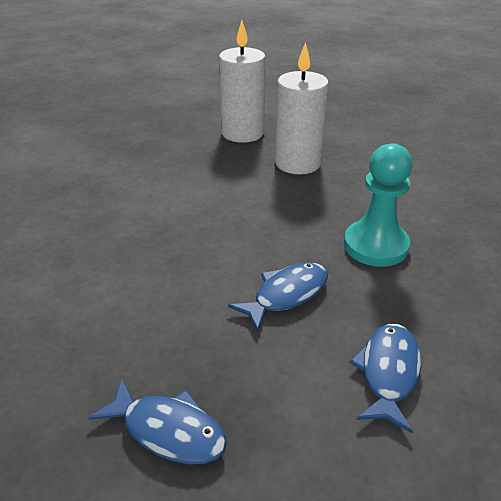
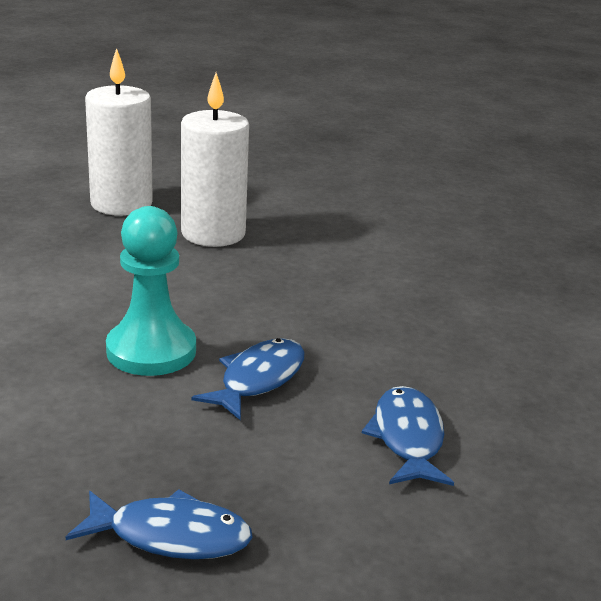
camera: 20 degrees left, 10 degrees down
turquoise pawn [344,143,413,267] -> turquoise pawn moved to [106,206,196,376]

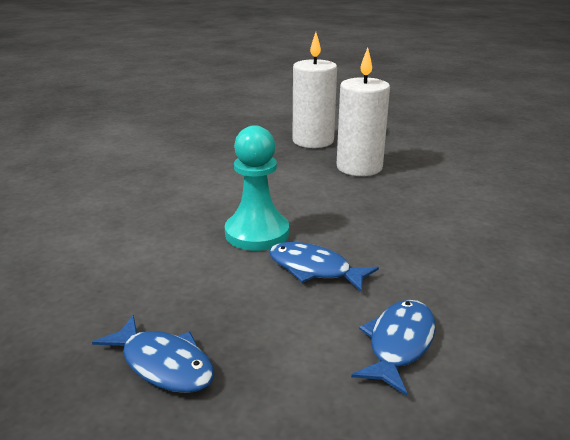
camera: 30 degrees right, 0 degrees up
blue fish [192,338,304,421] -> blue fish turned 120 degrees counterclockwise [269,242,379,293]

